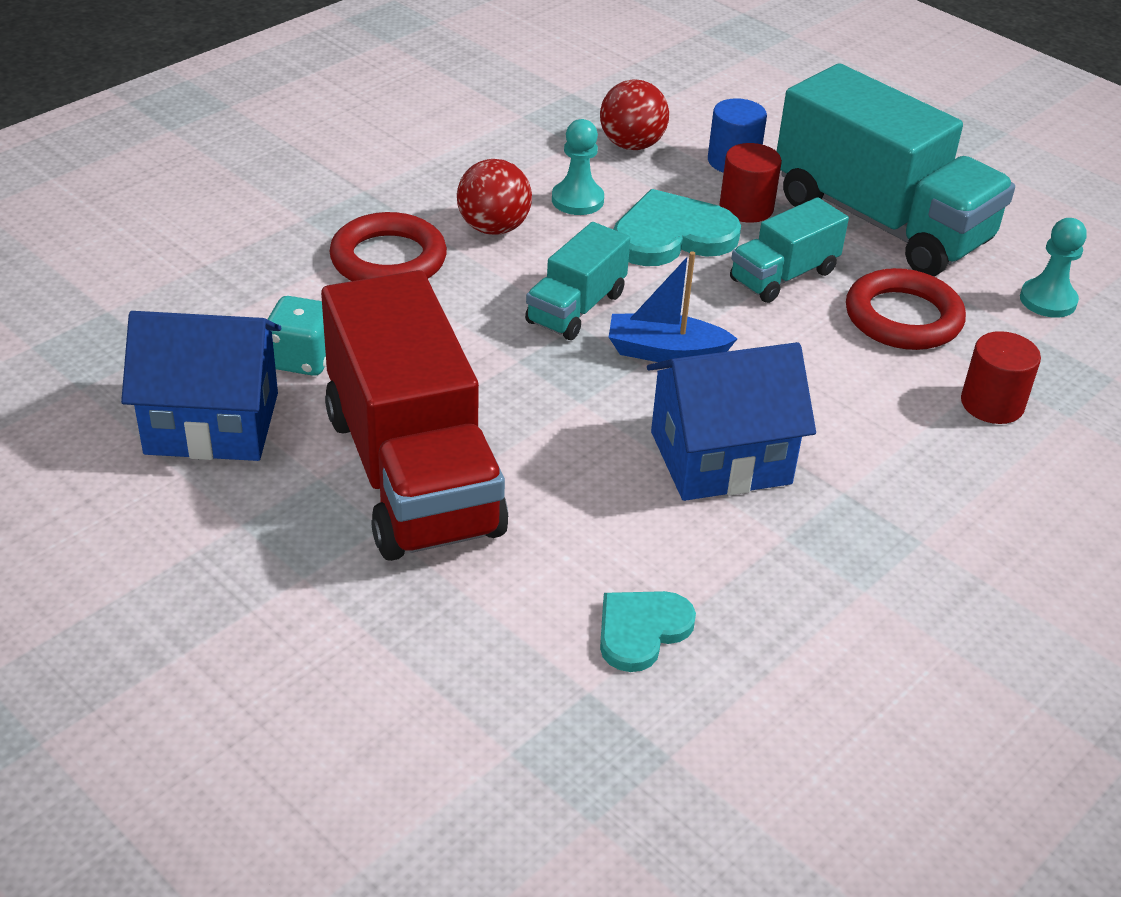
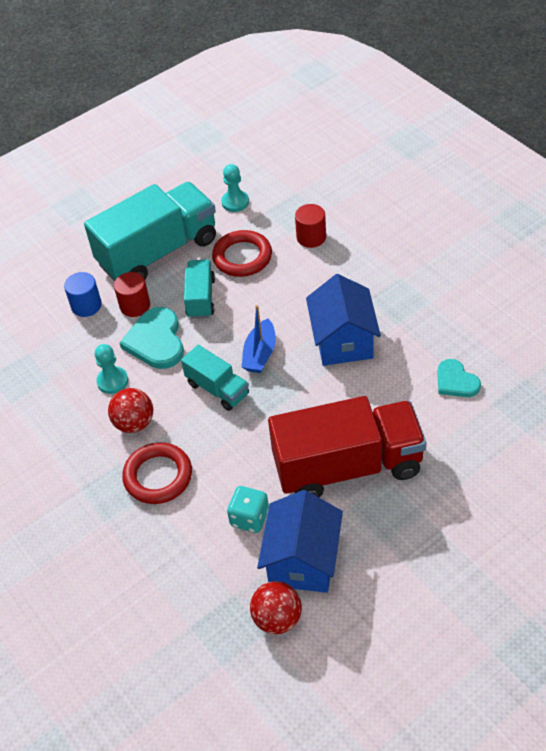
camera: 75 degrees left, 10 degrees up
red ball [600,79,669,150] -> red ball moved to [250,581,302,634]
turquoise truck [730,197,849,303] -> turquoise truck turned 150 degrees counterclockwise [184,259,215,319]

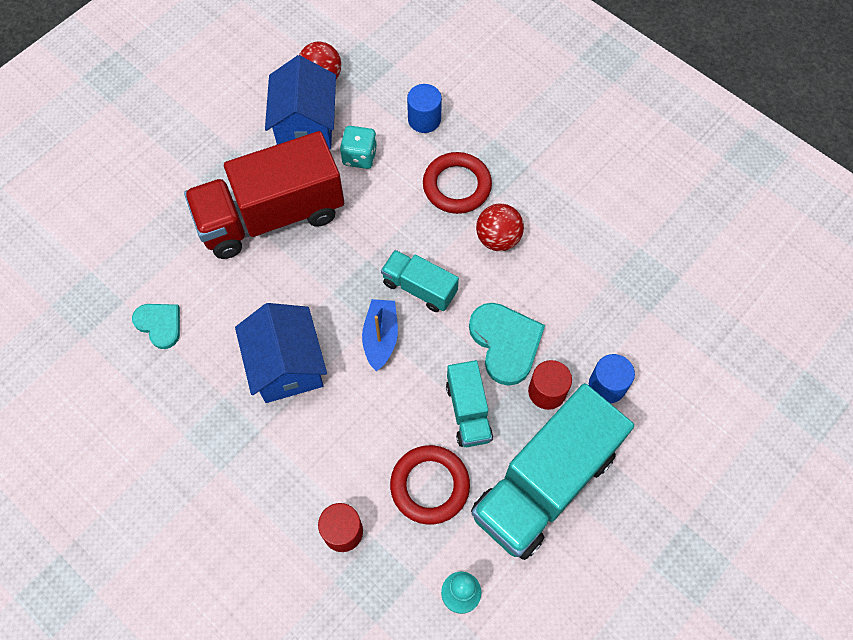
camera: 165 degrees right, 15 degrees up
turquoise pawn [95,344,128,394] -> none
none -> blue cylinder [407,84,442,133]

